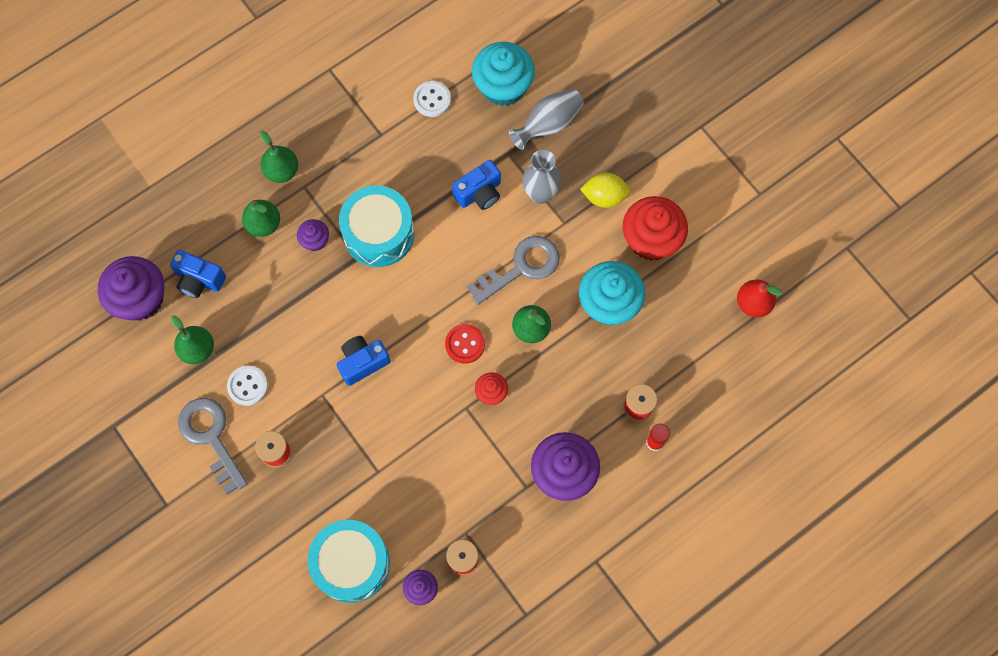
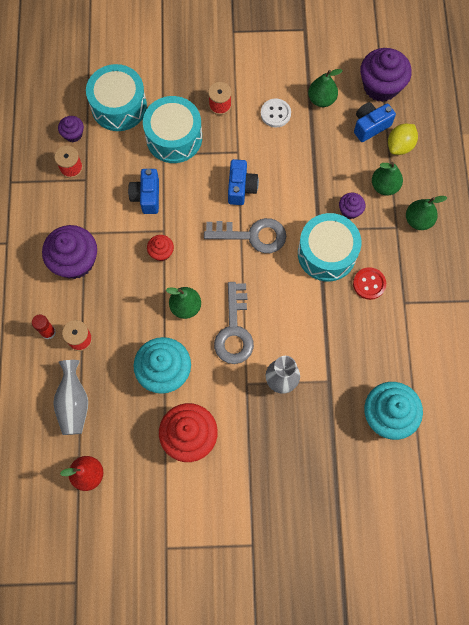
camera: 125 degrees right, 0 degrees up
grey key [178,398,248,495] -> grey key moved to [204,218,286,253]
white button [413,81,451,117] -> none
red button [445,324,485,364] -> red button moved to [353,267,386,300]
blue camera [452,160,501,210] -> blue camera moved to [128,169,159,214]
grey vase [509,88,584,150] -> grey vase moved to [53,360,88,435]
yellow lemon [580,173,630,208] -> yellow lemon moved to [388,124,418,155]
none -> turquoise drum [143,96,202,163]

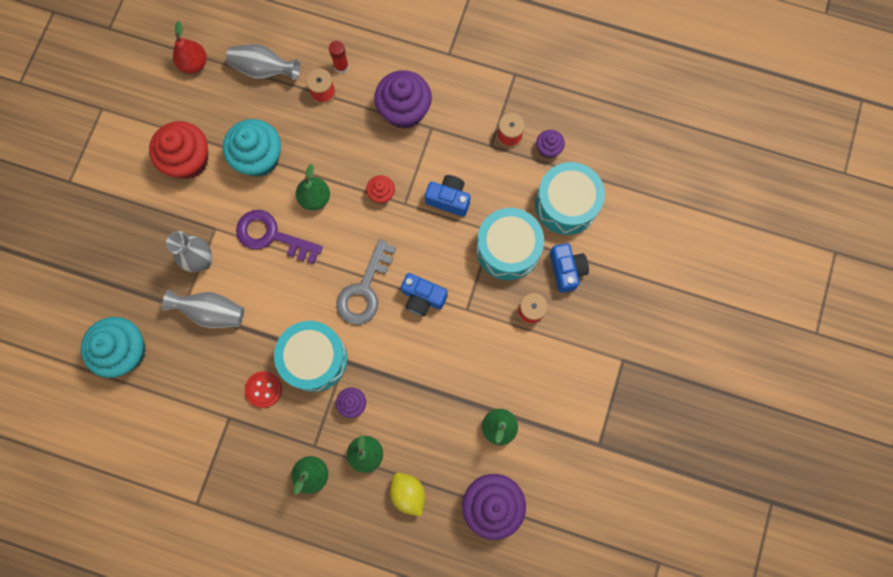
camera: 110 degrees right, 5 degrees up
grey key [214,282,254,364] -> purple key [236,210,323,264]
white button [261,98,291,127] -> none
blue camera [354,102,396,142] -> blue camera moved to [550,243,589,293]
none -> grey vase [162,289,244,328]

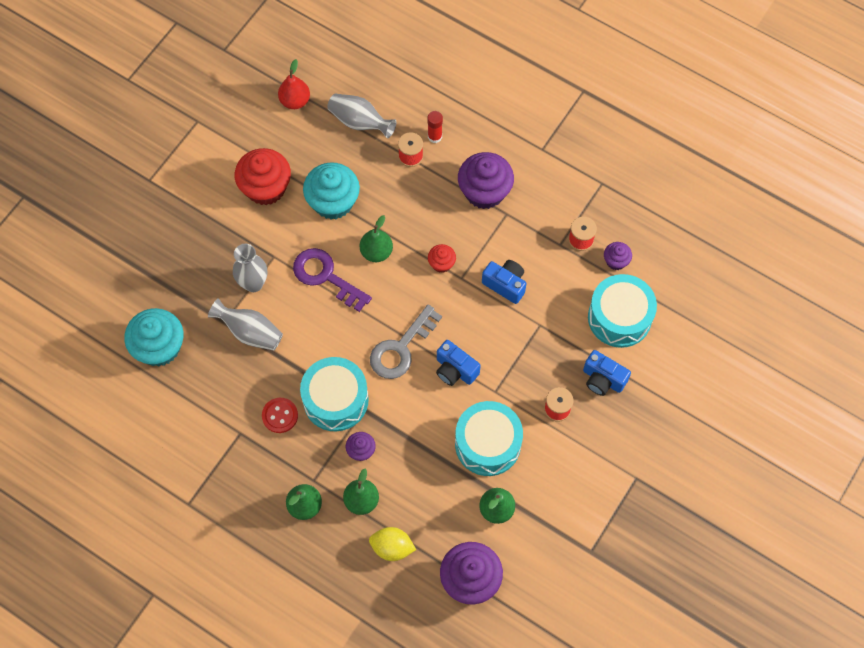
camera: 15 degrees right, 10 degrees down
yellow lemon [390,473,426,516] -> yellow lemon turned 60 degrees counterclockwise [369,527,416,561]
turquoise drum [476,208,544,280] -> turquoise drum moved to [455,401,523,476]
blue camera [550,243,589,293] -> blue camera turned 120 degrees clockwise [583,350,631,396]

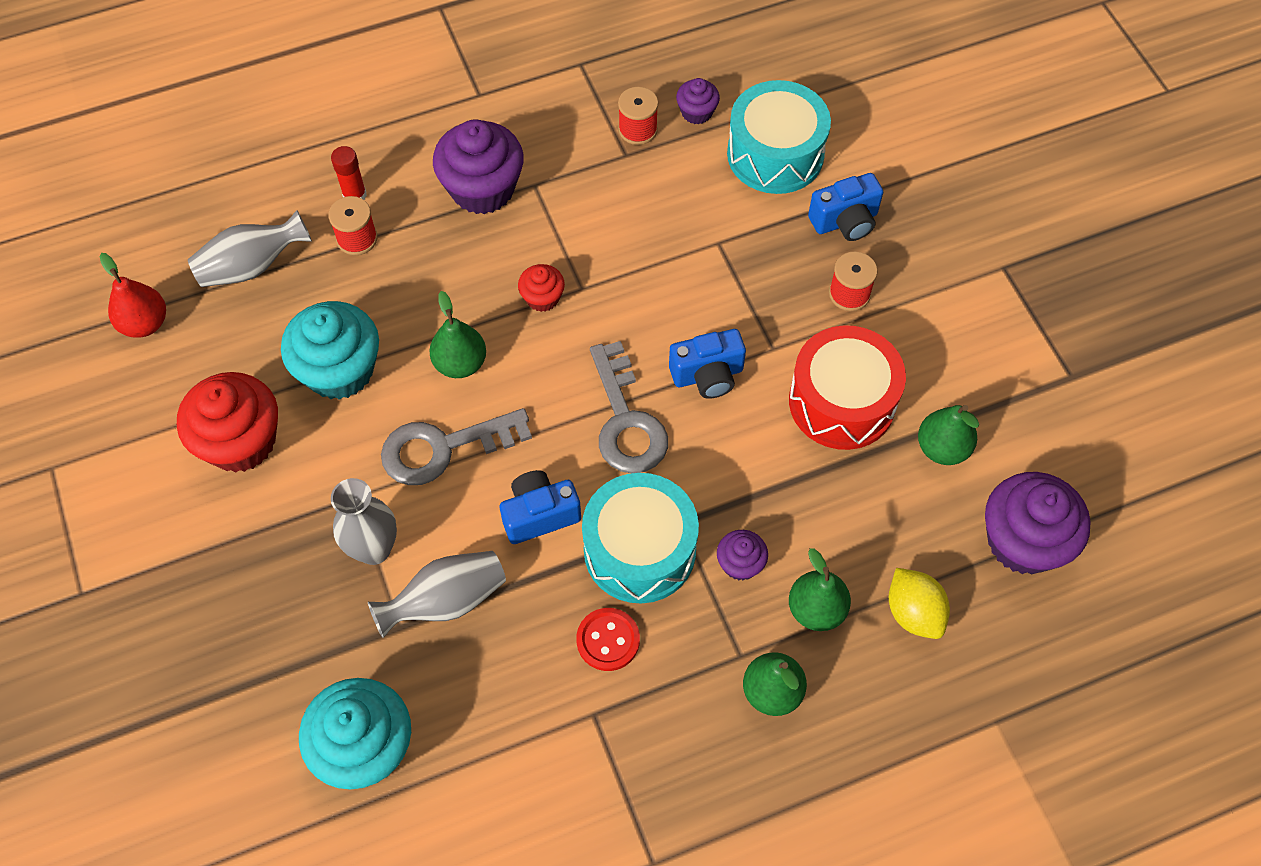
camera: 55 degrees left, 5 degrees down
purple key [293,248,372,312] -> grey key [381,408,532,485]
yellow lemon [369,527,416,561] -> yellow lemon turned 75 degrees counterclockwise [889,568,950,639]
turquoise drum [455,401,523,476] -> red drum [789,325,906,450]
blue camera [482,260,526,304] -> blue camera moved to [500,470,581,544]

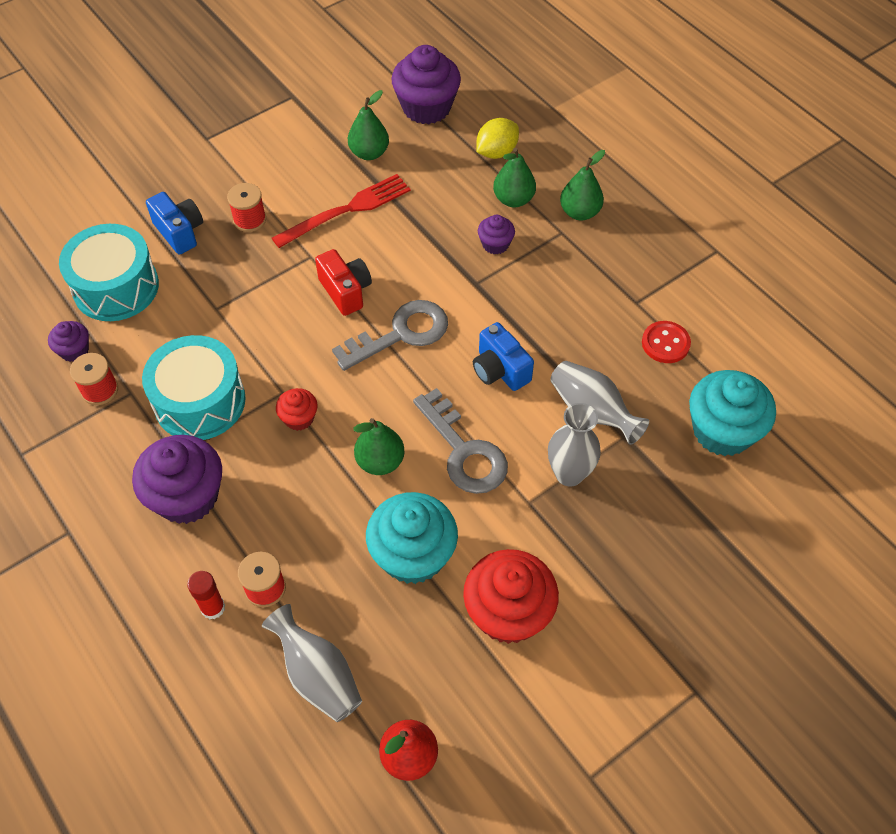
camera: 105 degrees left, 5 degrees down
red button [576,608,640,671] -> red button moved to [642,321,691,363]
turquoise drum [582,473,699,603] -> turquoise drum moved to [142,335,246,440]
blue camera [669,329,746,399] -> red camera [315,249,372,316]
red drum [789,325,906,450] -> red fork [272,174,411,248]

